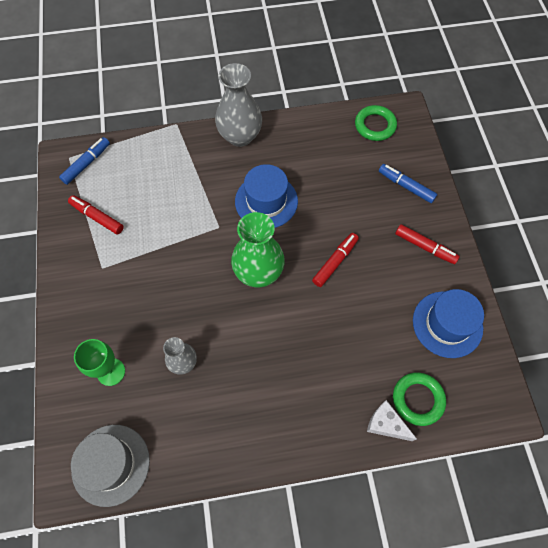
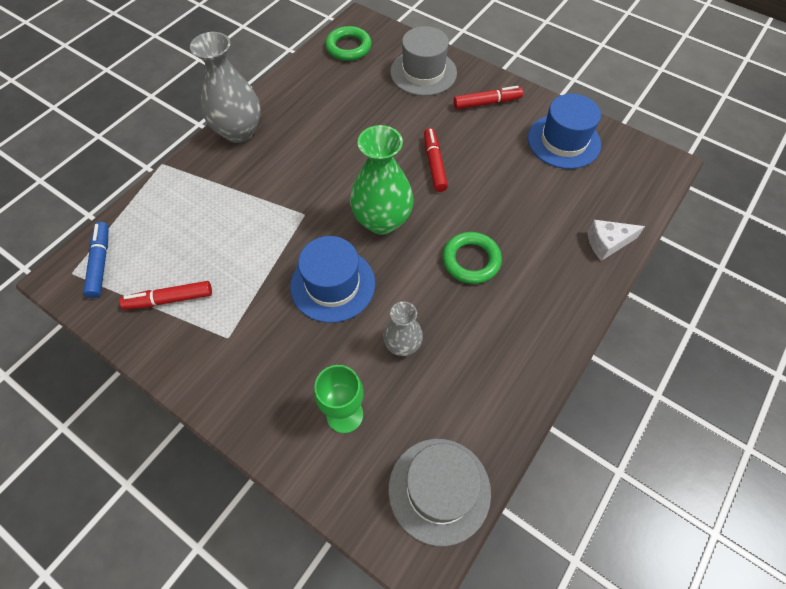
camera: 45 degrees left, 5 degrees down
blue hat [235,164,298,228] -> blue hat moved to [290,236,375,323]
blue marker [379,164,437,203] -> grey hat [390,26,457,96]
green ring [393,372,446,426] -> green ring moved to [442,232,502,284]

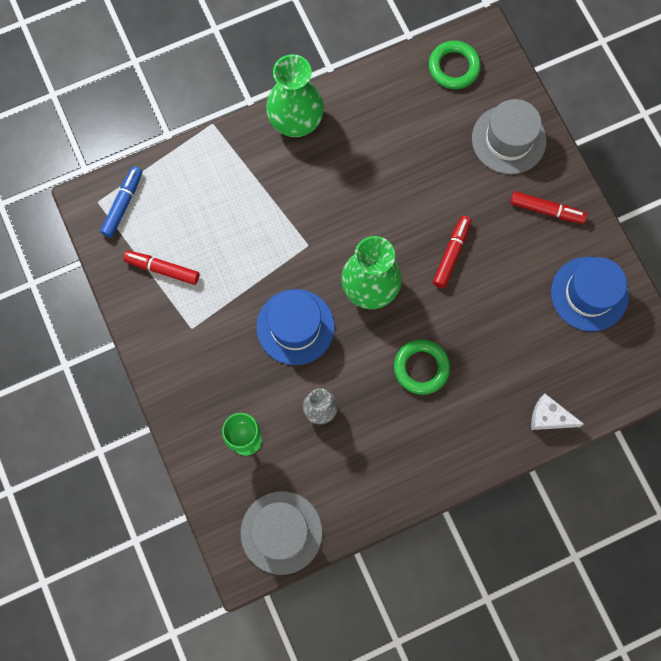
camera: 30 degrees right, 15 degrees up
grey vase [190,32,261,143] -> green vase [266,54,324,137]

